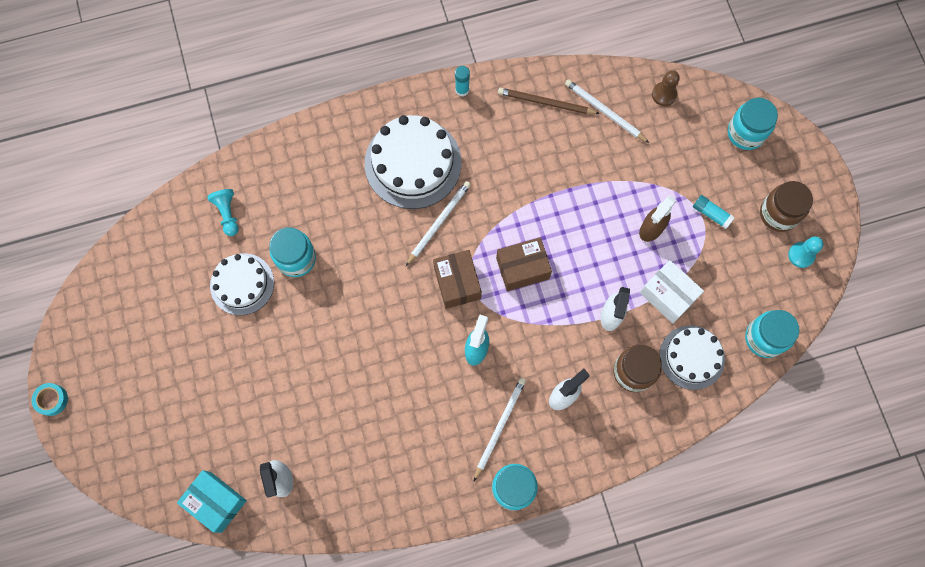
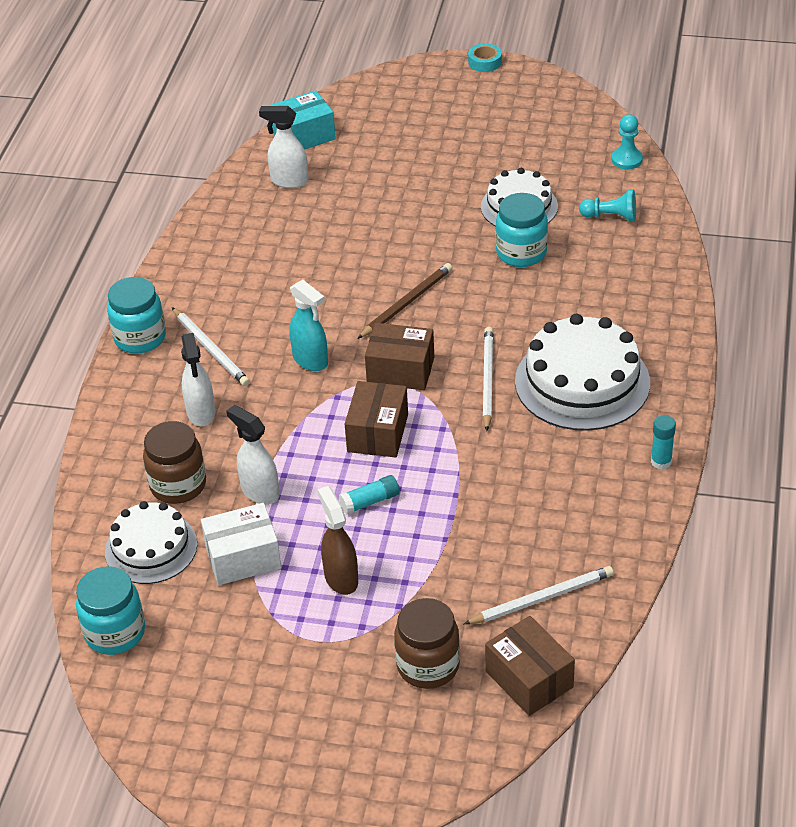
camera: 120 degrees right, 30 degrees down
white pencil [406,181,471,266] -> white pencil turned 150 degrees counterclockwise [483,327,494,431]
brown pencil [498,88,600,114] -> brown pencil moved to [358,263,452,339]
brown pawn [652,70,680,106] -> brown box [485,616,575,716]
turquoise glue stick [693,195,735,229] -> turquoise glue stick moved to [339,475,400,514]
turquoise jar [728,98,778,150] -> none
brown jar [760,181,813,232] -> brown jar moved to [394,598,460,689]
turquoise pawn [788,237,823,268] -> turquoise pawn moved to [611,114,643,169]

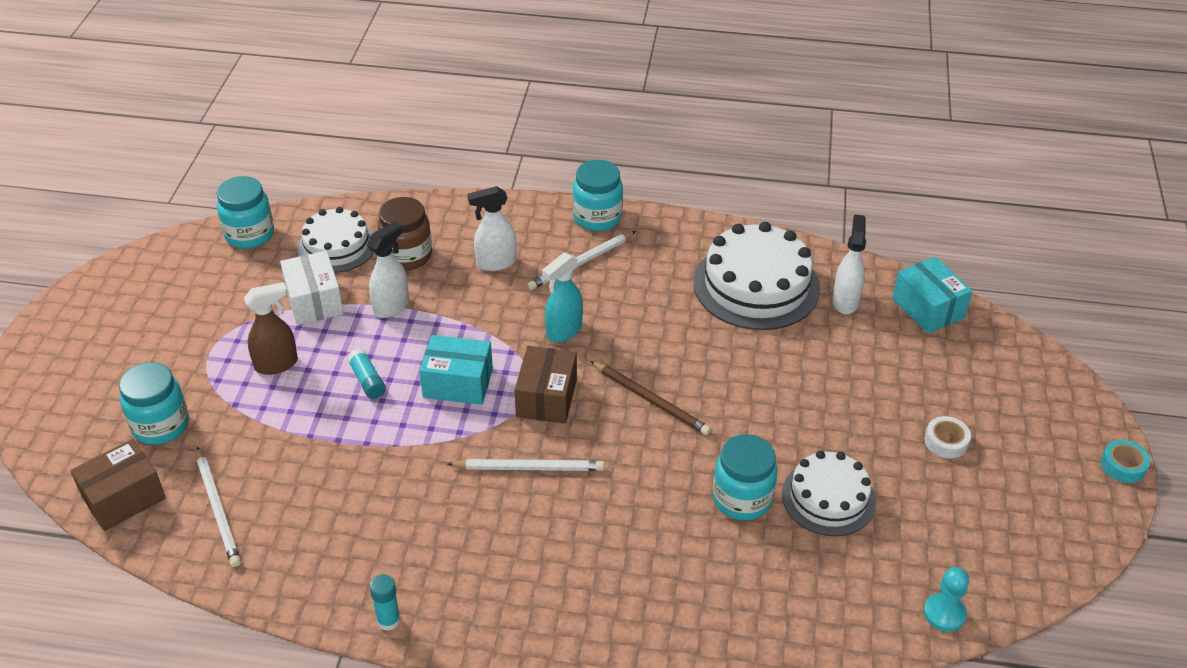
camera: 85 degrees right, 0 degrees up
brown box [345,381,408,458] -> turquoise box [419,335,493,405]
brown jar [394,598,460,689] -> turquoise jar [119,362,189,445]
white cake [515,314,650,431] -> white cake moved to [694,222,820,330]
turquoise pawn [579,189,636,222] -> none
none -> white tape [924,416,971,459]

